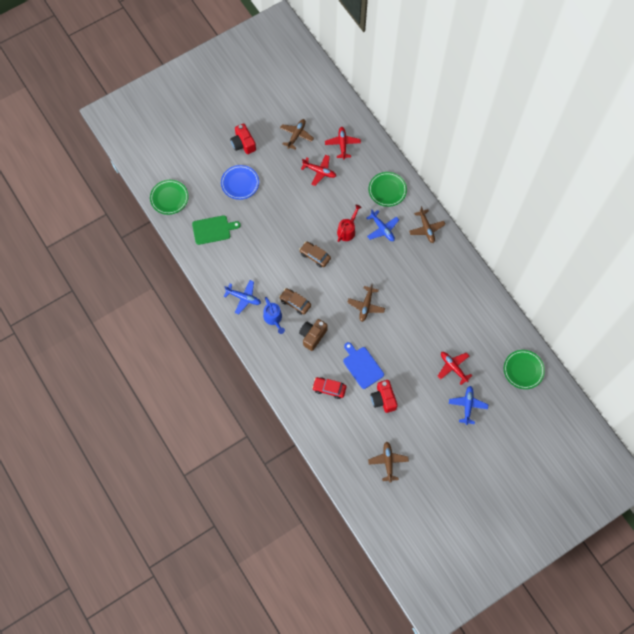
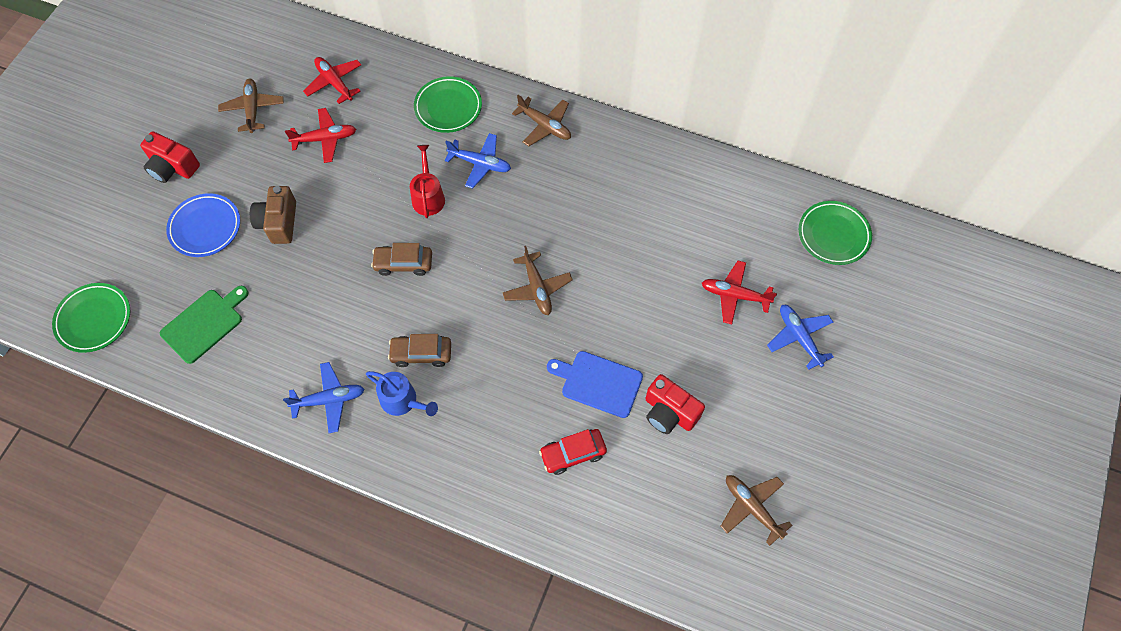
camera: 35 degrees left, 5 degrees down
brown camera [299,319,328,351] -> brown camera moved to [250,186,296,244]

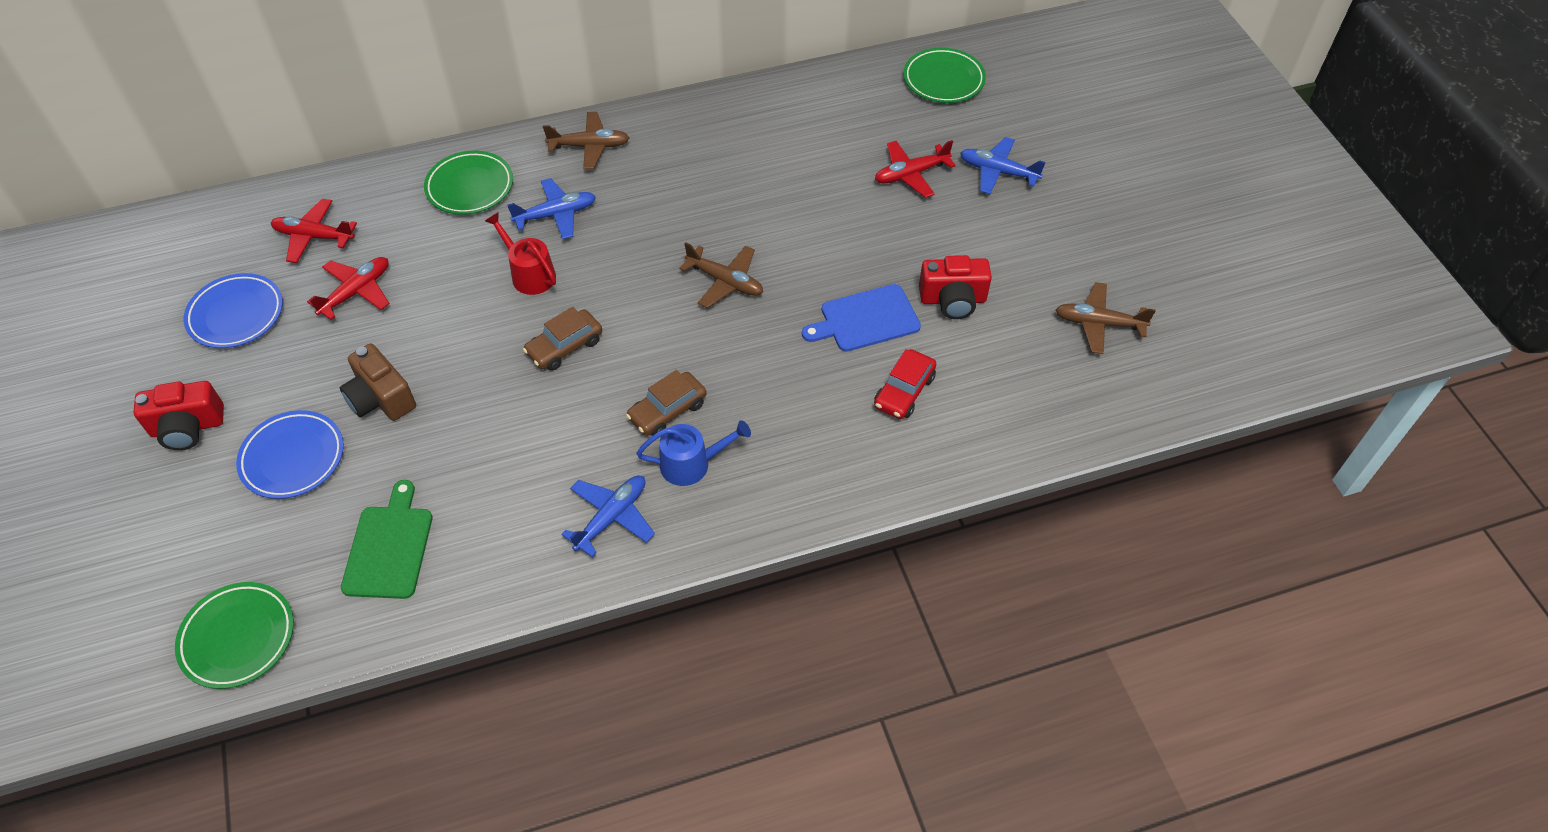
camera: 40 degrees left, 10 degrees down
brown plane [218,78,284,133] -> blue plate [184,273,283,348]

